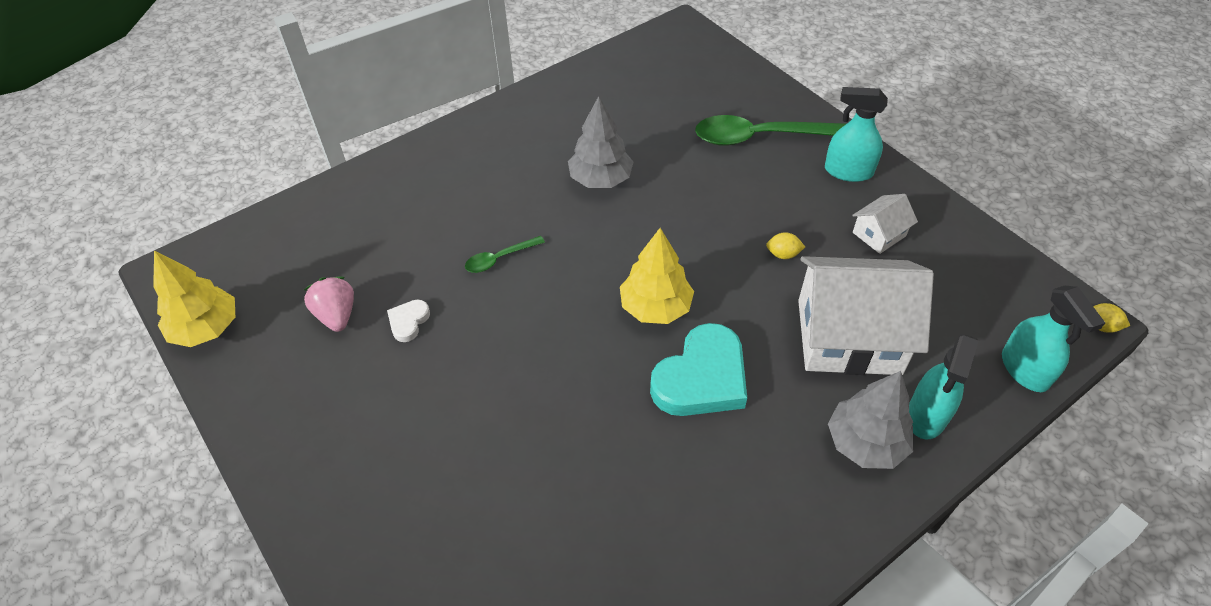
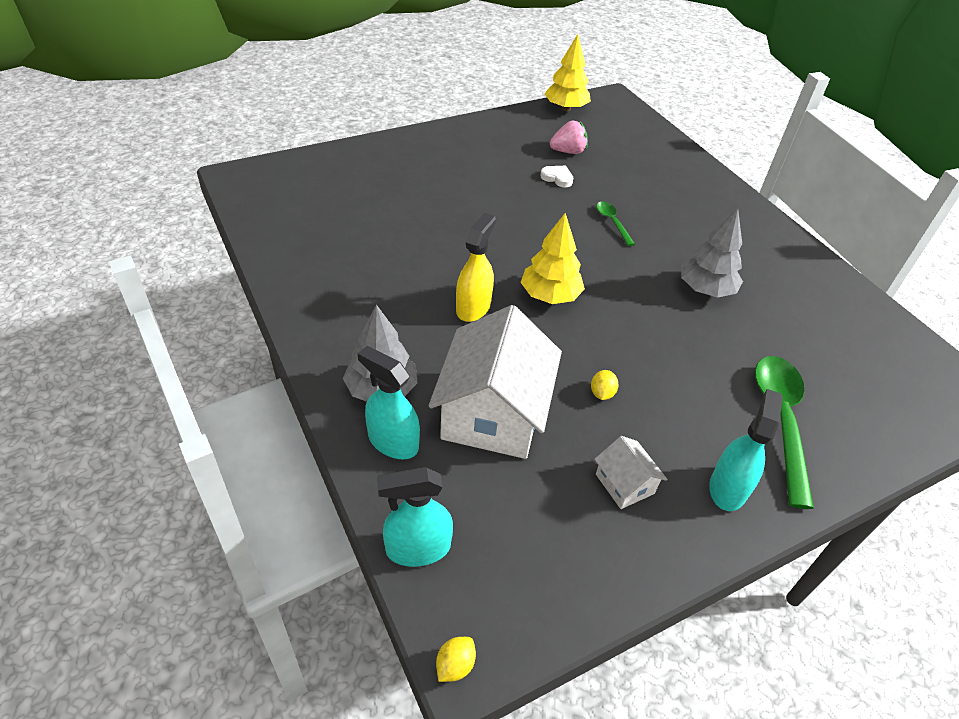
camera: 95 degrees right, 5 degrees down
turquoise heart [650,323,747,416] -> yellow spray bottle [456,213,496,322]

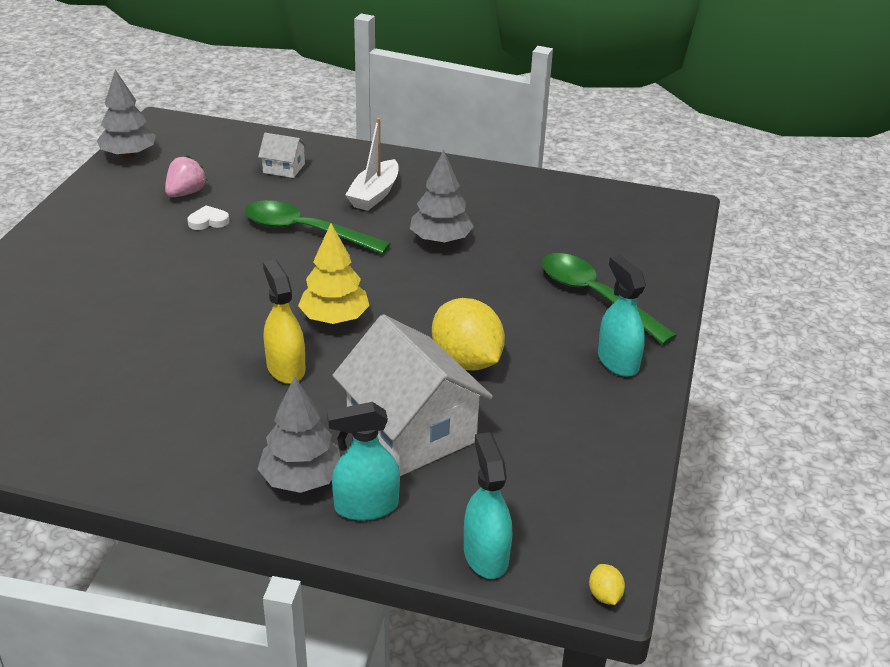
camera: 45 degrees left, 10 degrees down
turquoise spray bottle [377,467,453,567] -> turquoise spray bottle turned 135 degrees clockwise [464,432,512,579]
yellow tree [544,34,591,111] -> grey tree [97,69,156,158]
yellow lemon [591,370,619,400] -> yellow lemon [432,298,505,370], size x2.46
white house [595,436,667,509] -> white house moved to [258,133,307,178]
green spoon [596,201,635,246] -> green spoon [245,200,391,254], size x2.03
none -> white boat [345,118,399,211]

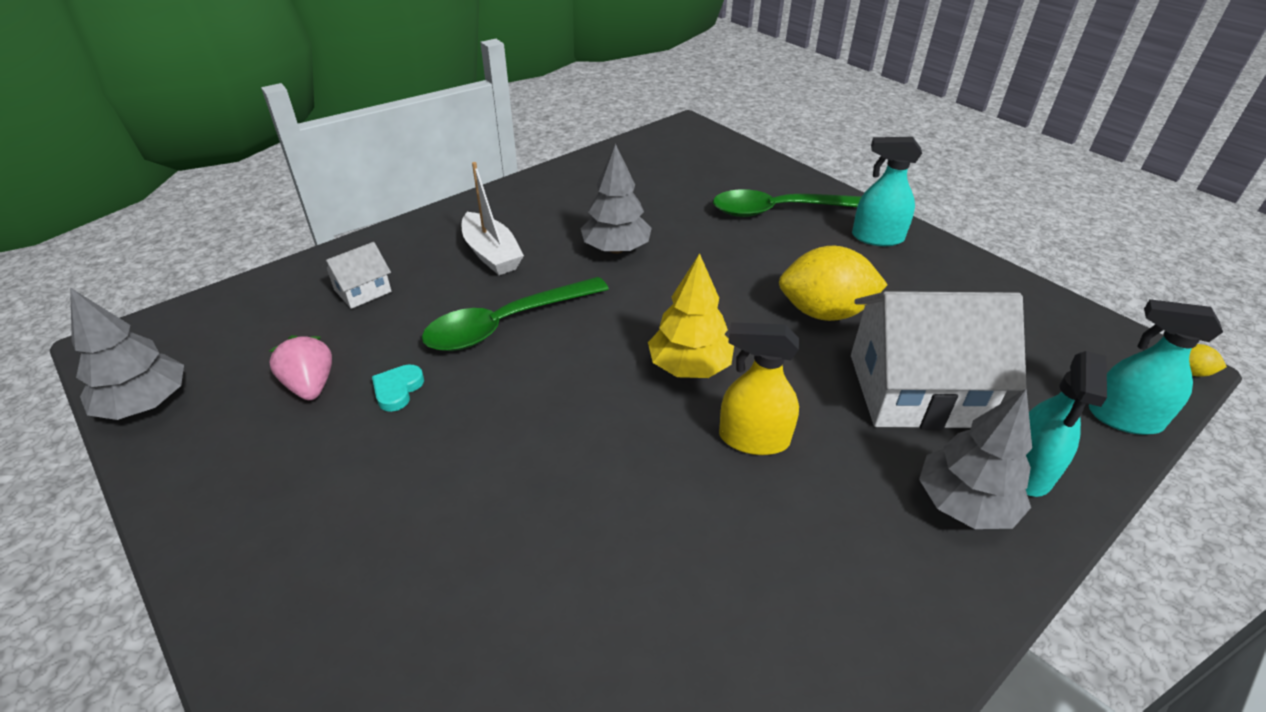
camera: 55 degrees left, 5 degrees up
white heart [187,205,229,230] -> turquoise heart [372,364,424,412]

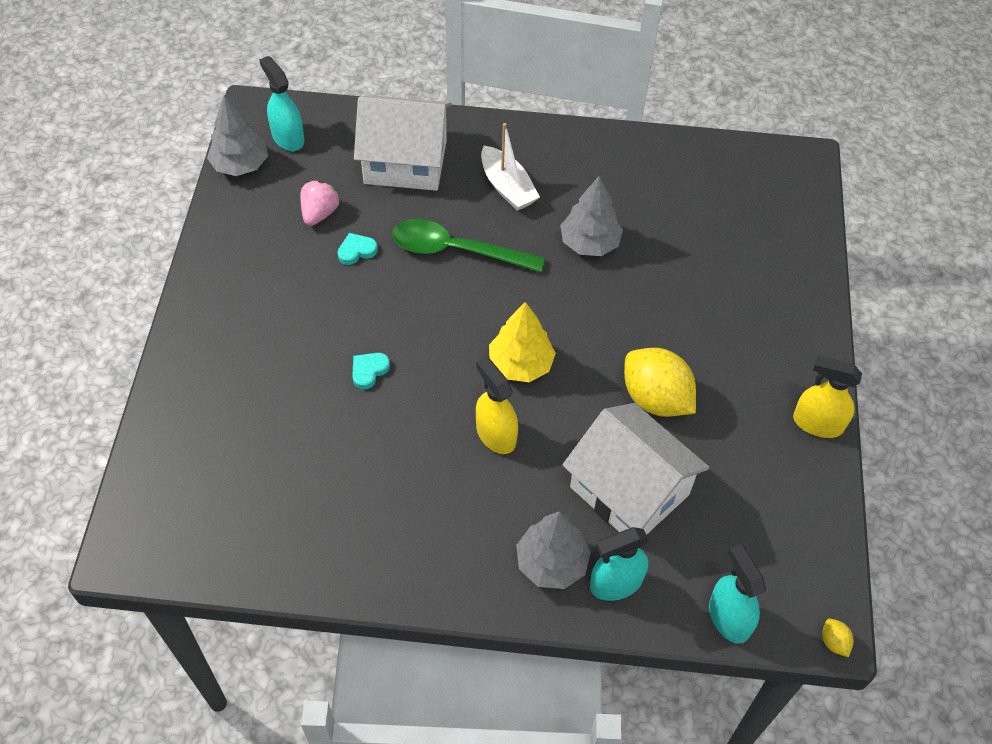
camera: 45 degrees right, 15 degrees up
white house [322,242,392,309] -> white house [354,95,452,191], size x2.19
white boat [462,162,524,275] -> white boat turned 45 degrees counterclockwise [481,123,540,211]
green spoon [713,189,862,217] -> none
turquoise spray bottle [852,137,922,246] -> turquoise spray bottle moved to [259,56,305,151]
none -> turquoise heart [352,353,390,389]
none -> yellow spray bottle [793,356,862,438]

